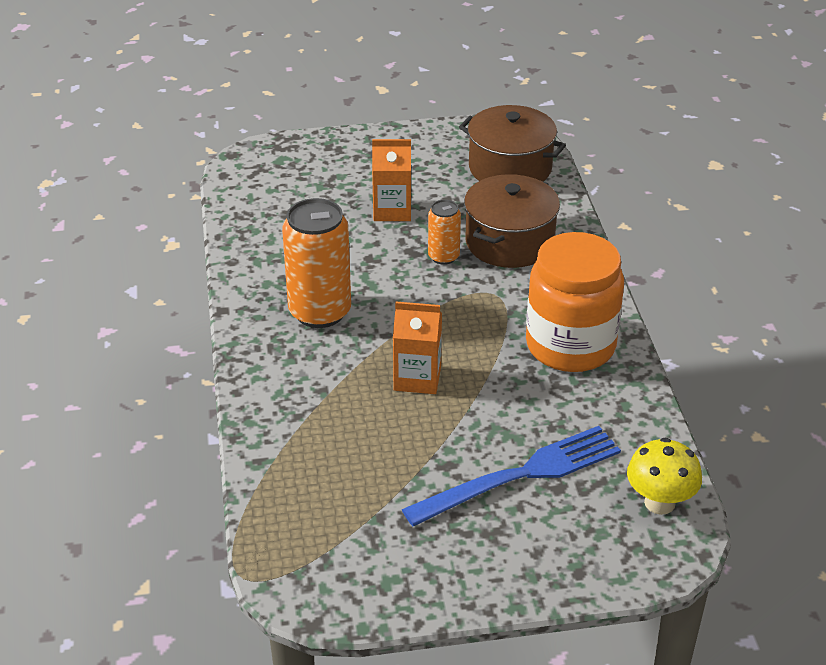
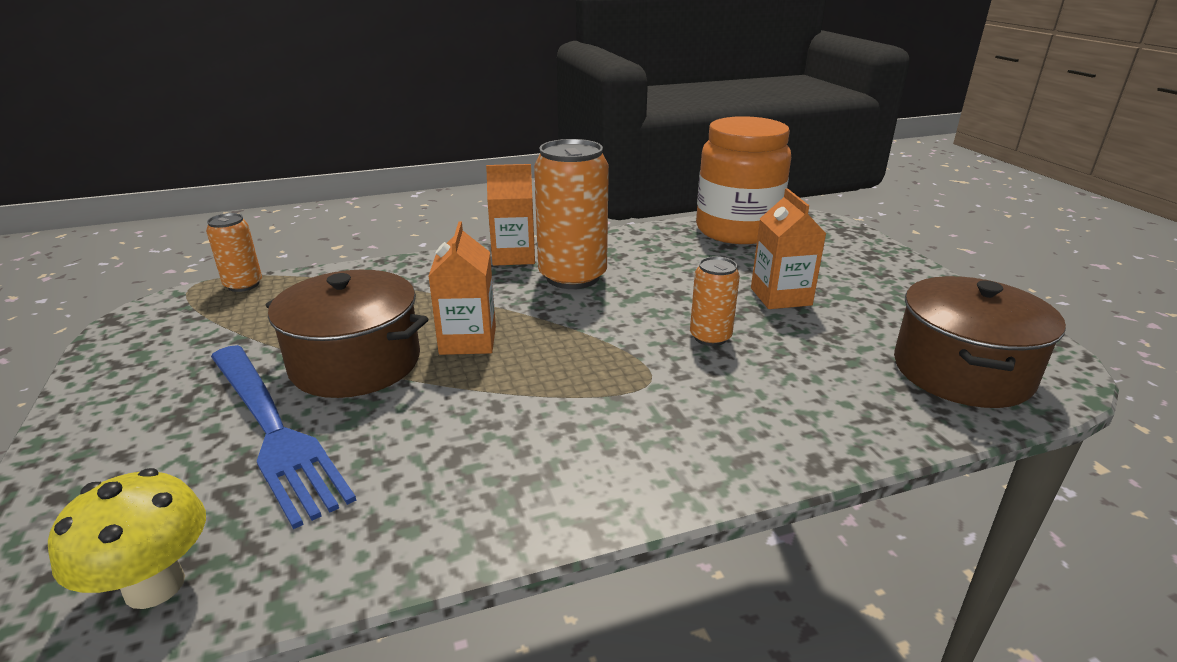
camera: 80 degrees right, 10 degrees down
brown pot [464,174,560,268] -> brown pot moved to [265,270,428,398]
orange jar [526,232,624,372] -> orange jar moved to [696,116,791,244]
none -> orange can [206,213,262,292]
none -> orange carton [486,164,535,266]

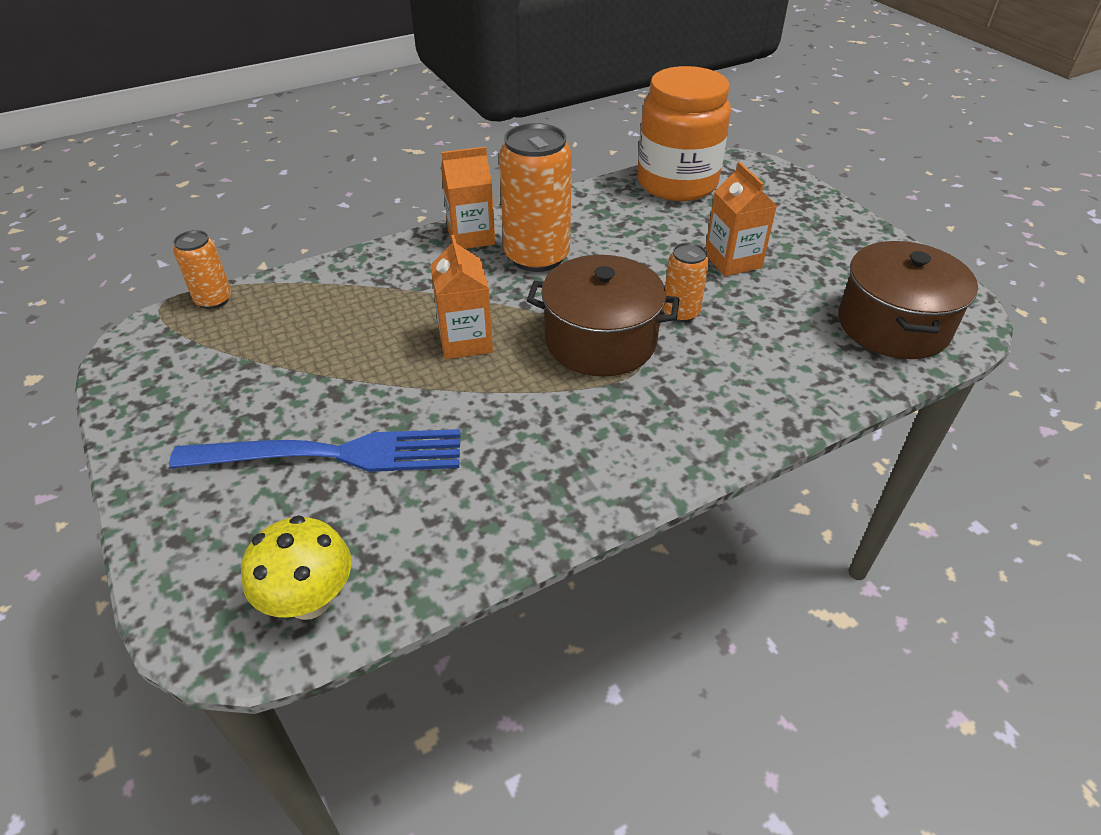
camera: 10 degrees left, 15 degrees up
blue fork [211,345,356,529] -> blue fork turned 45 degrees counterclockwise [169,429,461,472]
brown pot [265,270,428,398] -> brown pot moved to [527,255,680,377]

